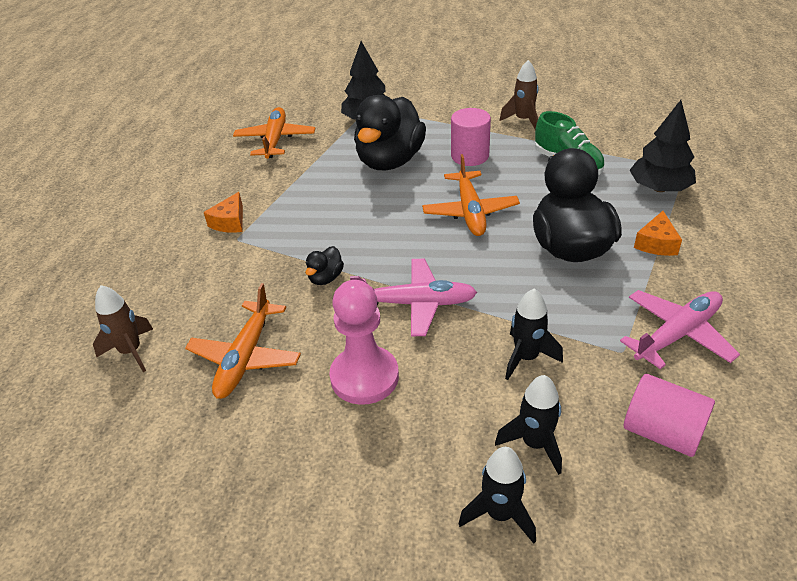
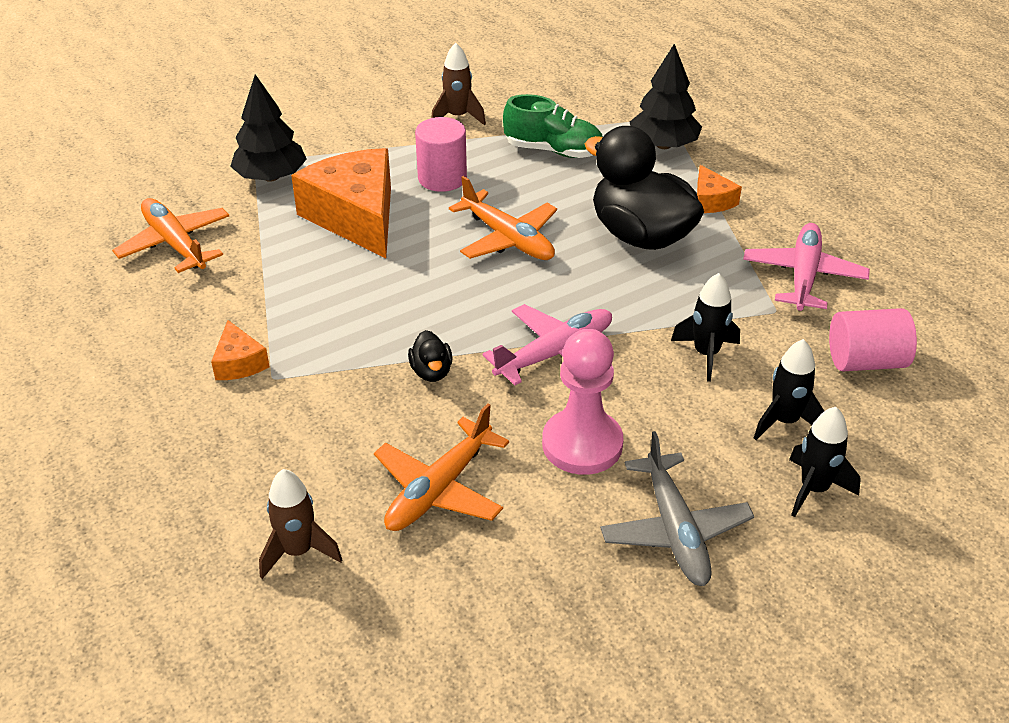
camera: 40 degrees left, 0 degrees up
orange plane [185,283,301,399] -> orange plane turned 60 degrees clockwise [374,403,509,531]
black duck [354,95,426,170] -> orange cheese [291,148,391,258]
none -> grey plane [600,431,754,586]

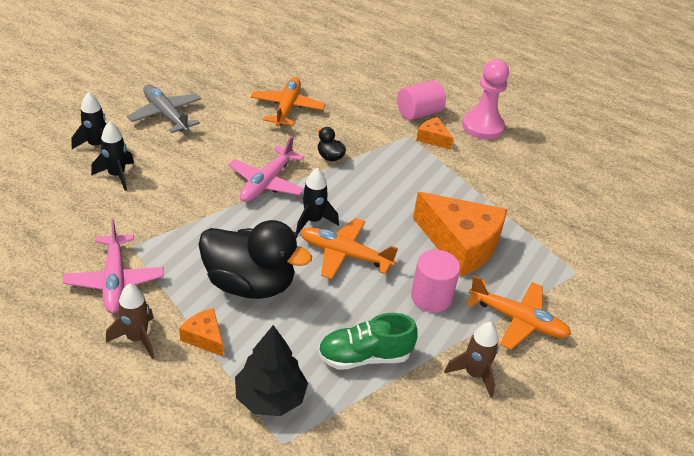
camera: 150 degrees right, 0 degrees up
orange plane [112,198,229,273] -> orange plane moved to [466,275,571,350]
black tree [230,74,307,182] -> none
brown rocket [259,469,342,579] -> brown rocket moved to [106,284,154,359]
pink pawn [542,329,624,475] -> pink pawn moved to [462,59,509,140]
black rocket [671,273,740,382] -> black rocket moved to [296,168,339,234]
pink cylinder [829,308,917,371] -> pink cylinder moved to [397,80,446,120]

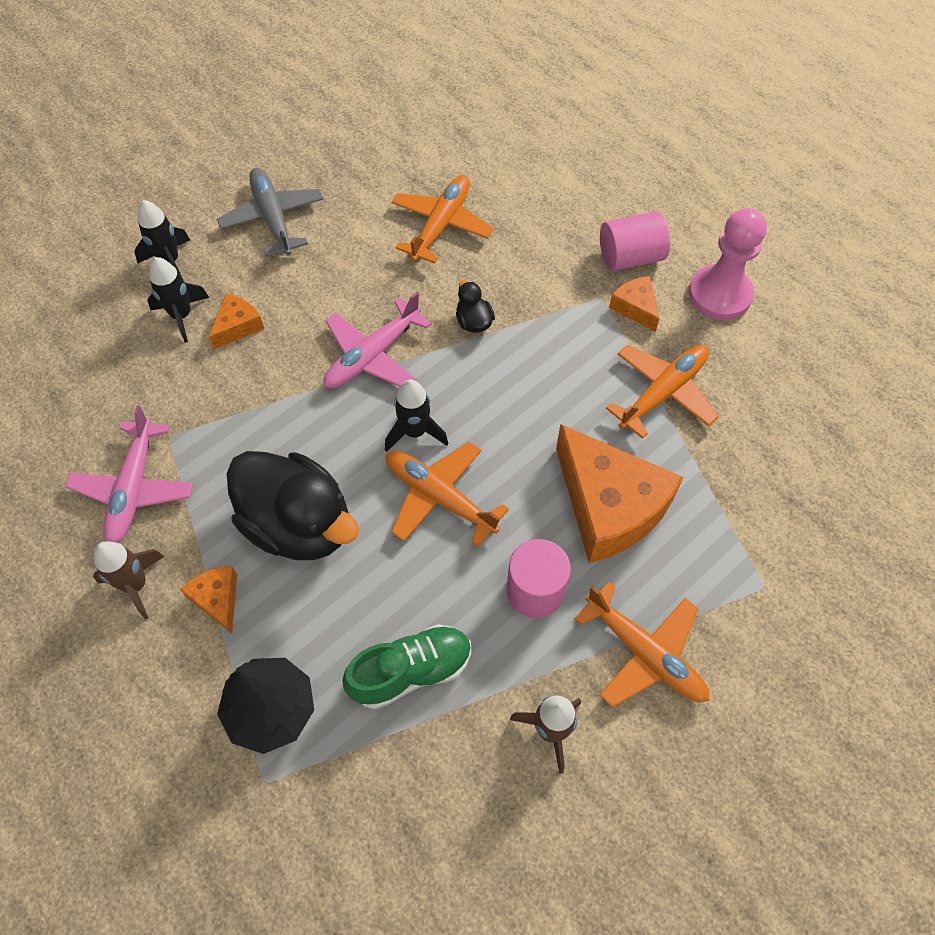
camera: 20 degrees right, 20 degrees up
green shoe [318,313,418,370] -> green shoe turned 150 degrees clockwise [342,624,471,709]
none -> orange cheese [209,293,264,349]
none -> orange plane [606,345,719,439]

